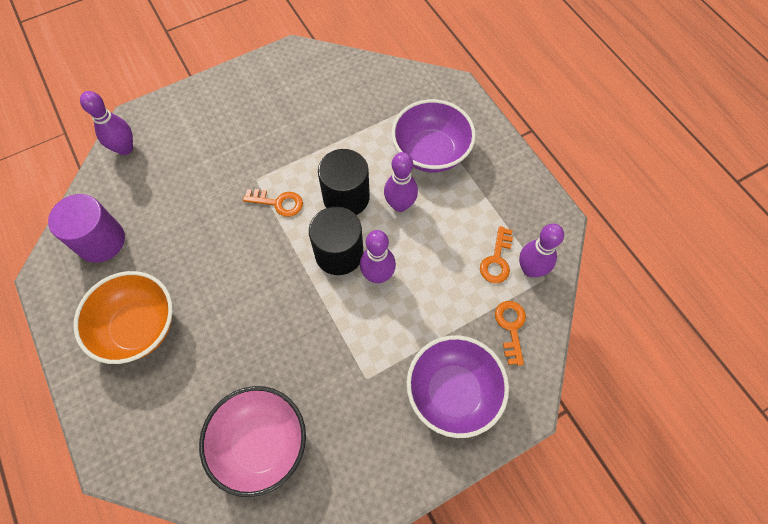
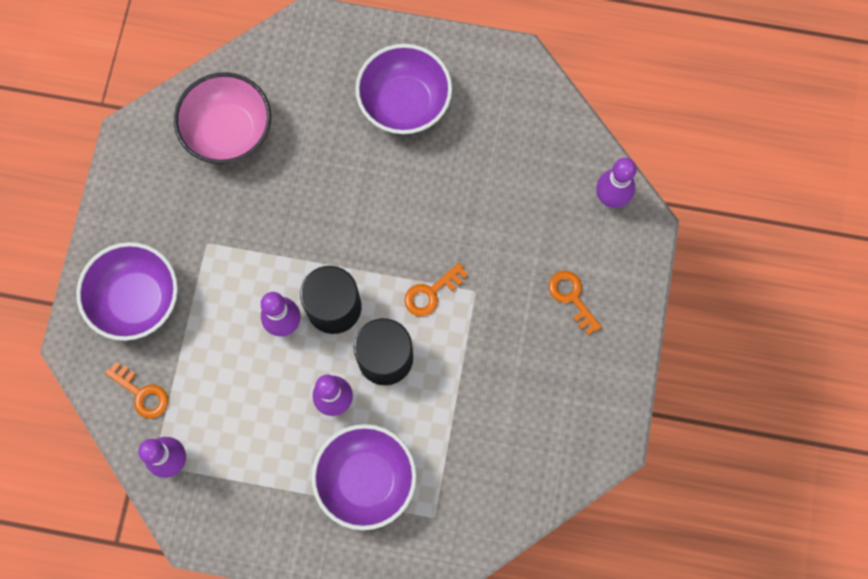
camera: 130 degrees right, 10 degrees up
purple cylinder [48,194,125,263] -> none
orange bowl [73,271,173,364] -> purple bowl [355,44,452,134]
orange key [480,226,513,283] -> orange key moved to [549,271,602,335]

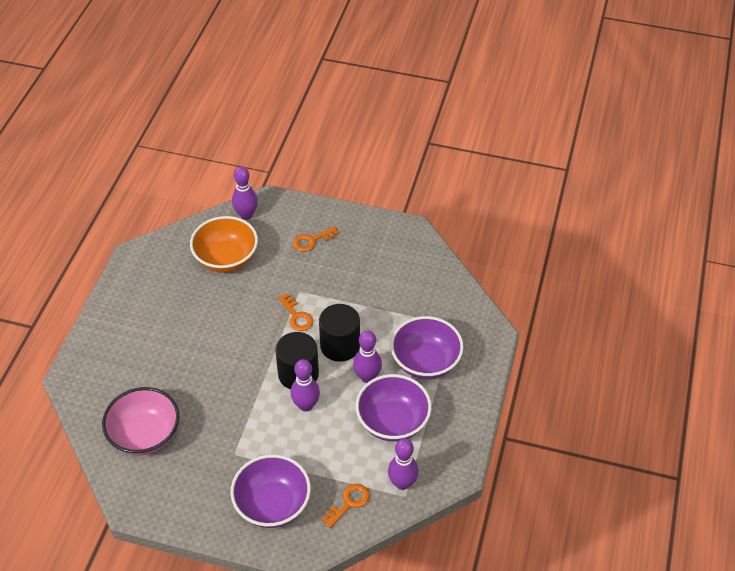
camera: 85 degrees left, 25 degrees down
purple bowl [355,44,452,134] -> purple bowl moved to [356,374,432,442]
none -> orange bowl [190,216,258,273]

